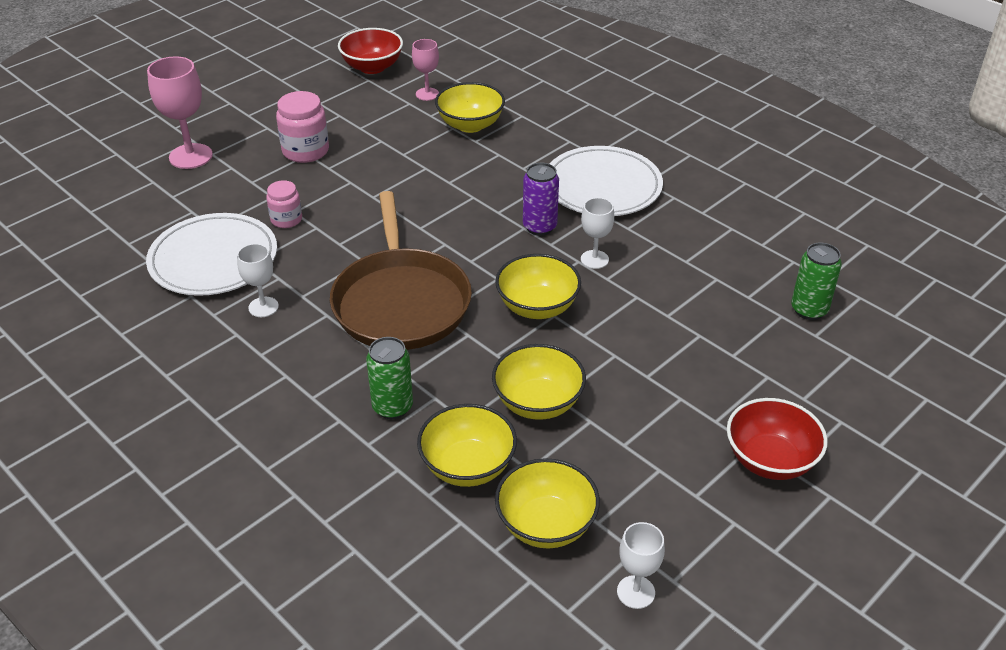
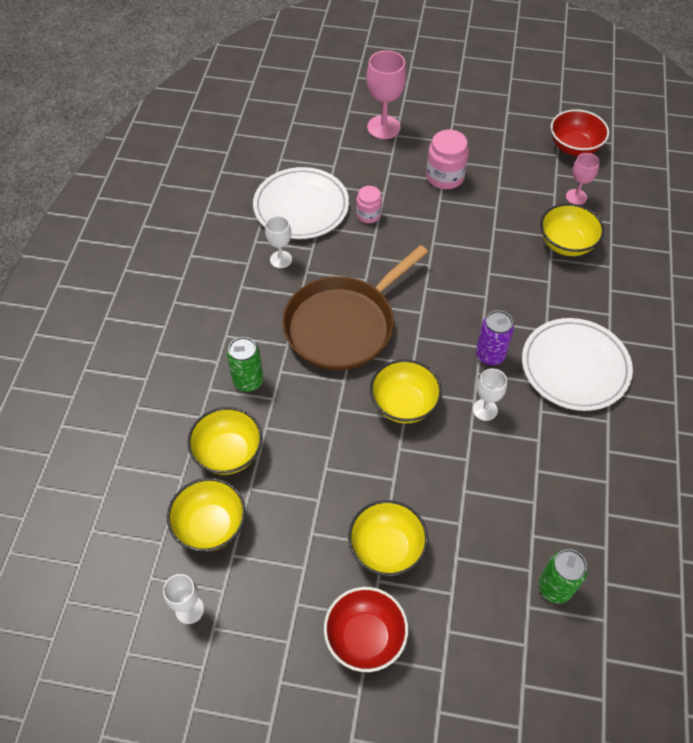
camera: 55 degrees right, 15 degrees up
yellow bowl [492,344,586,420] -> yellow bowl moved to [348,500,428,576]

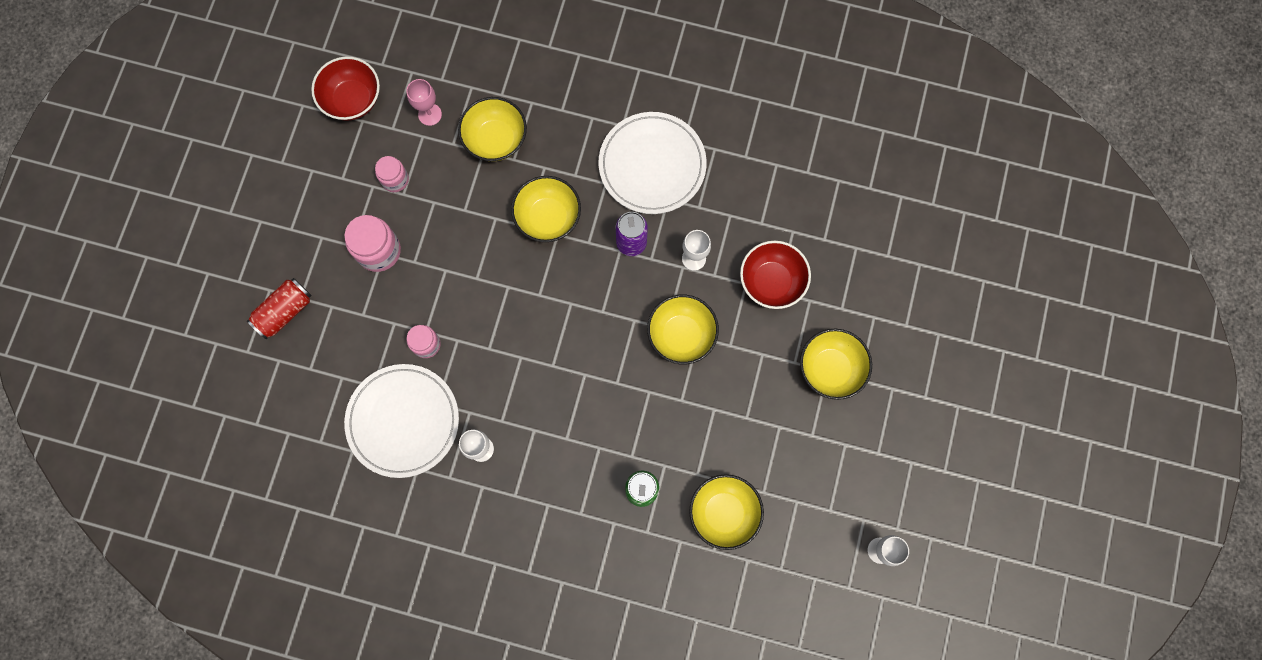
camera: 85 degrees left, 20 degrees up
yellow bowl [167,478,246,552] -> yellow bowl moved to [511,176,581,242]
brown pan [282,245,428,370] -> none
red bowl [324,587,408,672] -> red bowl moved to [740,241,811,309]
pink goblet [366,50,406,139] -> red can [247,278,312,339]
green can [539,549,588,604] -> none
none -> pink jar [375,156,409,192]

